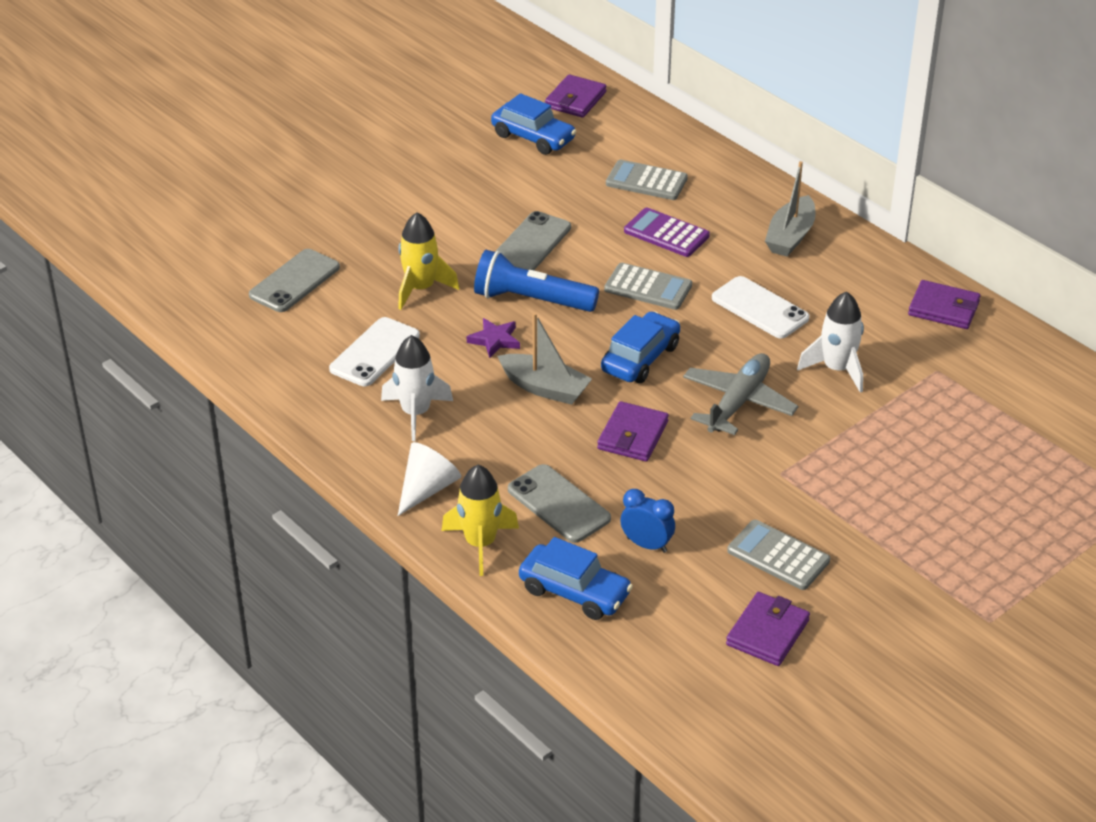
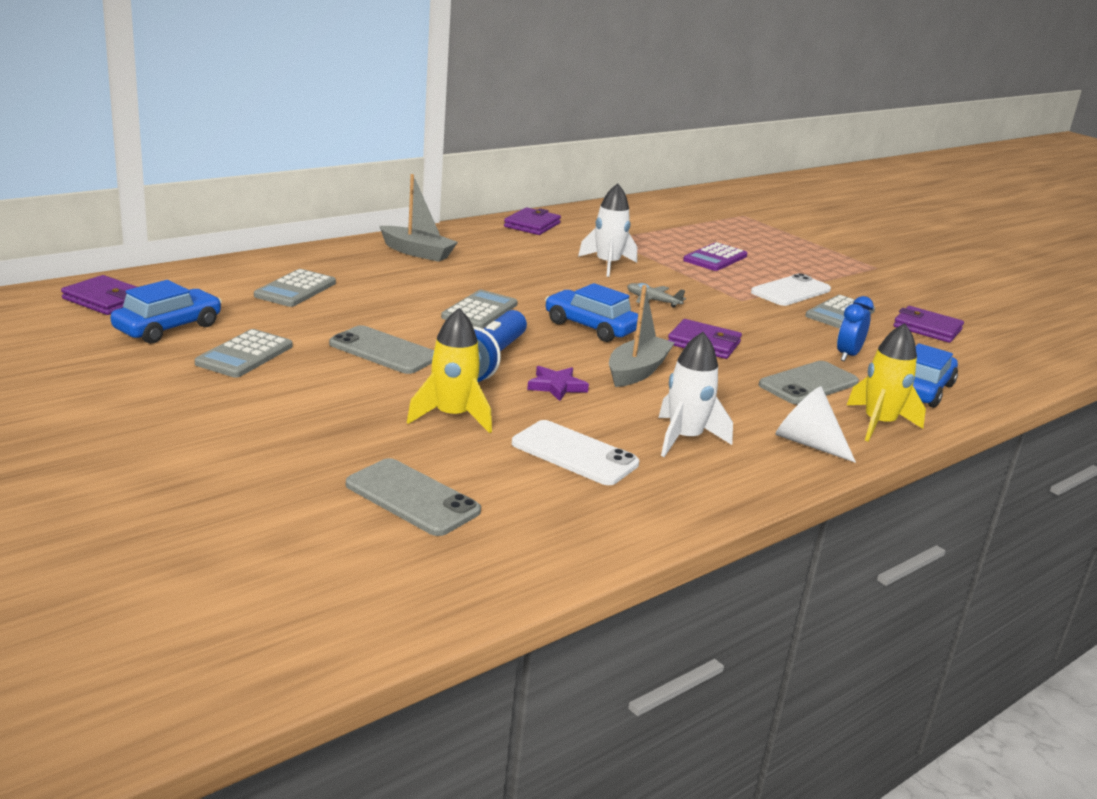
camera: 90 degrees left, 15 degrees down
purple calculator [624,208,710,257] -> purple calculator moved to [683,242,747,271]
grey plane [683,353,798,435] -> grey plane [627,283,686,308], size x0.54
white phone [712,276,810,339] -> white phone moved to [751,273,831,306]
none -> grey calculator [195,329,292,378]

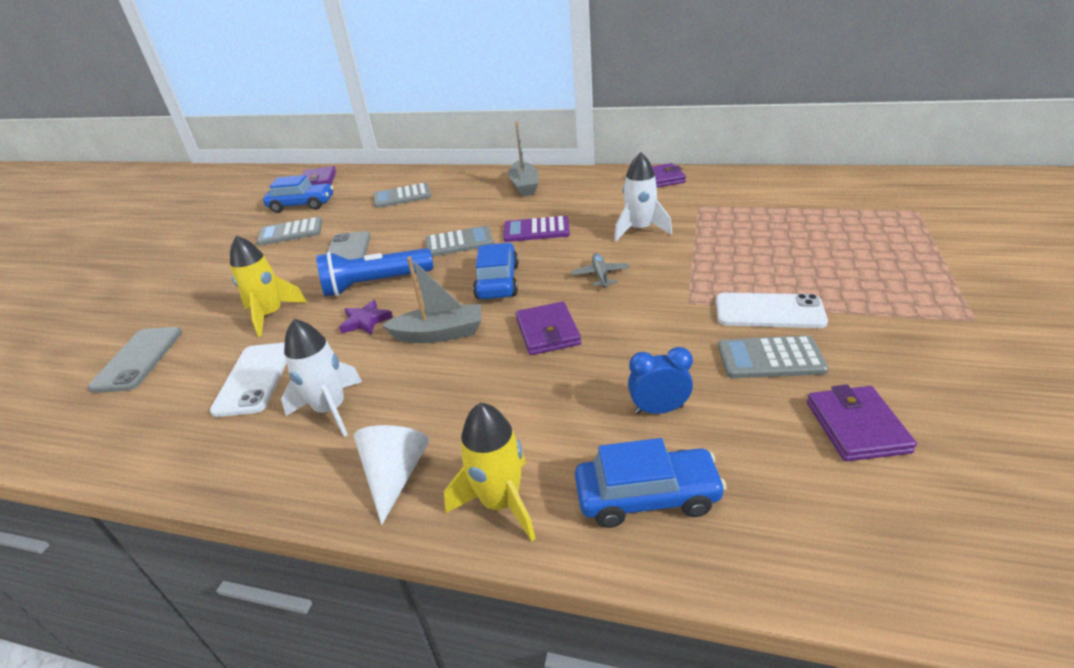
camera: 60 degrees right, 10 degrees up
purple calculator [683,242,747,271] -> purple calculator moved to [503,216,570,242]
grey phone [759,361,859,404] -> none

